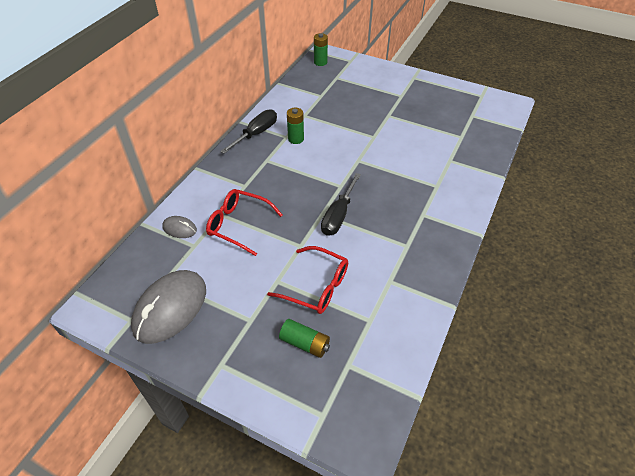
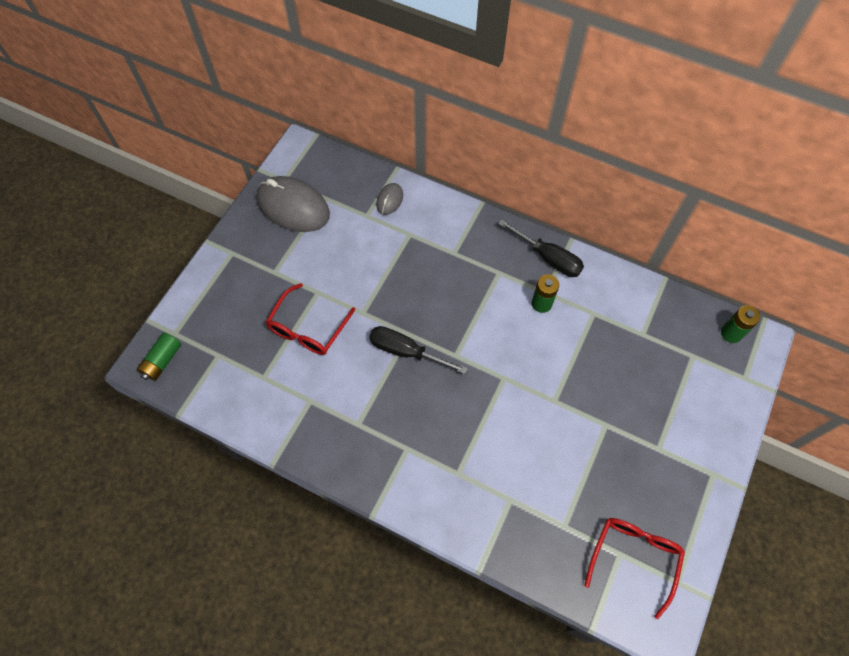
camera: 90 degrees right, 15 degrees up
red glasses [206,189,282,256] -> red glasses moved to [584,518,685,619]
green battery [279,319,330,358] -> green battery moved to [137,333,181,381]

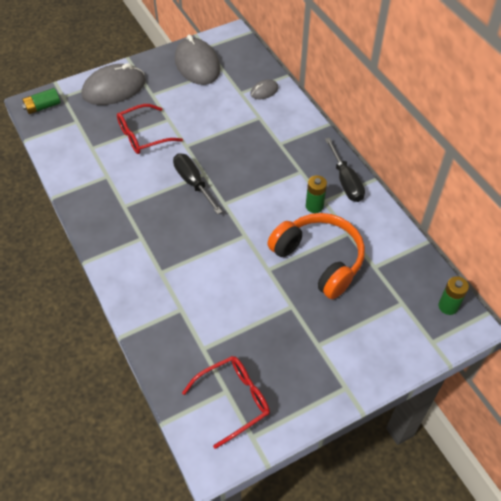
camera: 35 degrees right, 10 degrees down
none -> grey mouse [82,63,146,105]
none -> orange headphones [267,213,365,299]

